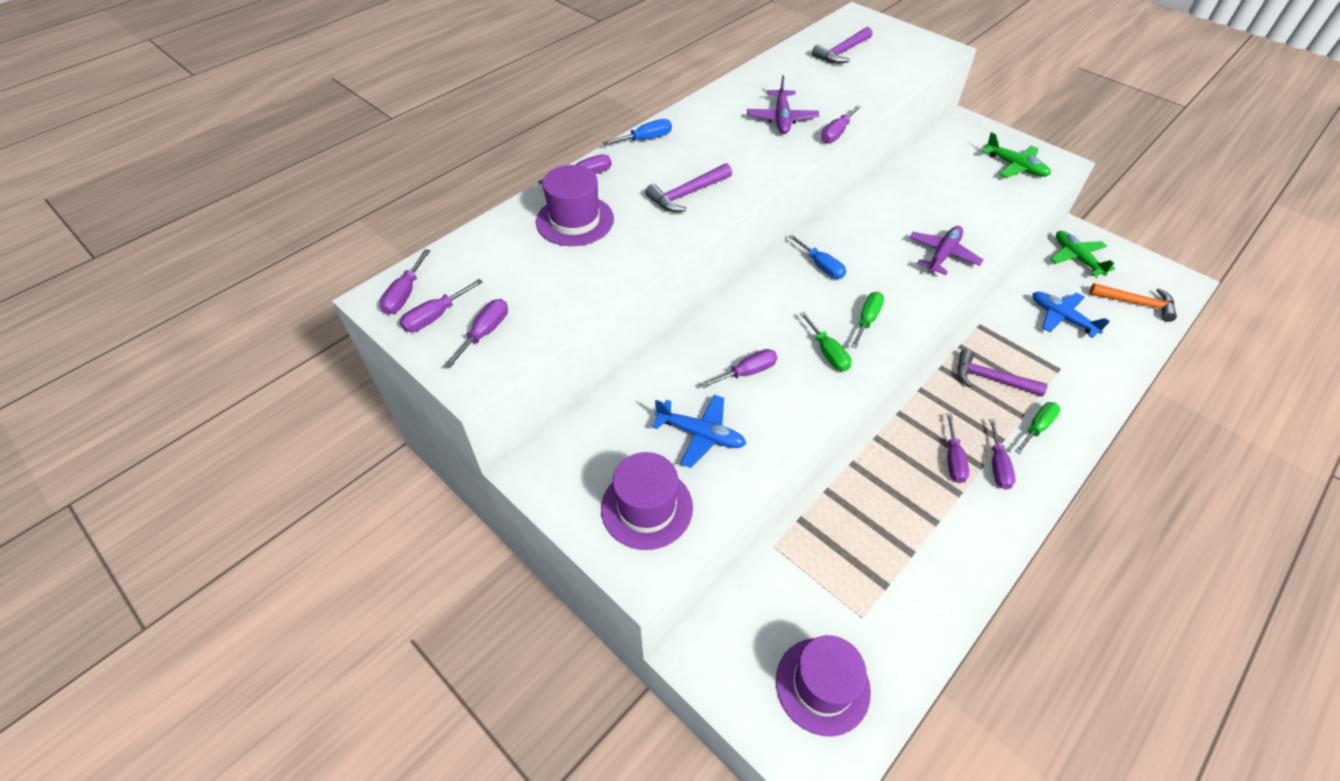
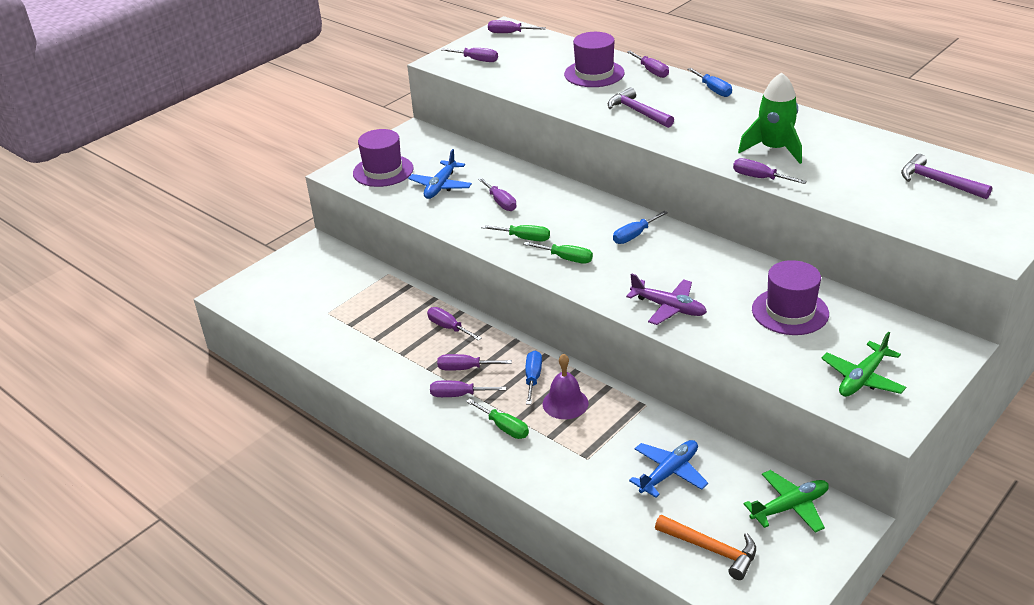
camera: 90 degrees right, 15 degrees down
purple screwdriver [400,279,483,332] -> purple screwdriver moved to [427,307,481,341]
purple plane [747,75,819,134] -> green rocket [738,73,802,164]
purple hat [776,635,871,737] -> purple hat moved to [752,260,829,335]
green screwdriver [800,312,851,371] -> green screwdriver turned 135 degrees counterclockwise [481,225,550,242]
purple hammer [958,349,1048,397] -> purple bell [543,354,588,419]
orange hammer [1089,283,1177,322] -> orange hammer turned 75 degrees counterclockwise [655,515,756,580]
none -> blue screwdriver [525,351,542,405]

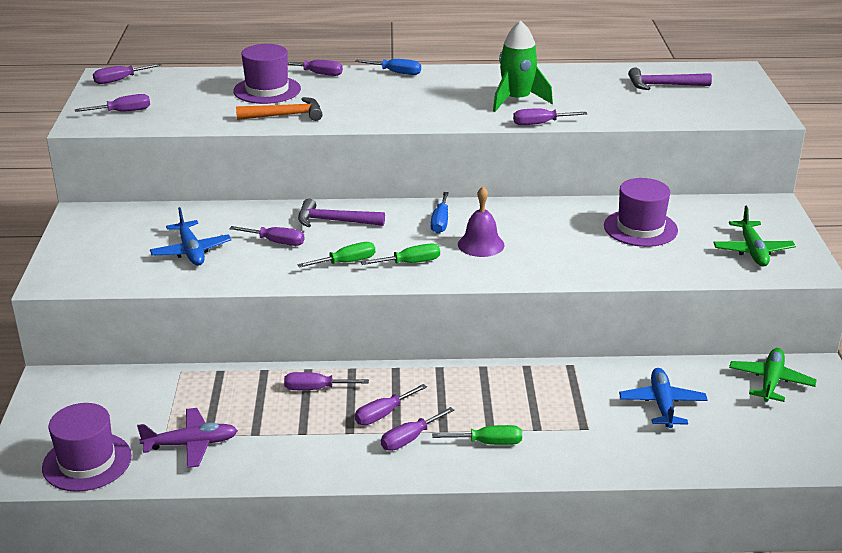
camera: 45 degrees left, 5 degrees down
purple hat [353,129,414,187] -> purple hat moved to [42,403,132,492]
blue screwdriver [525,351,542,405] -> none
purple bell [543,354,588,419] -> purple bell moved to [458,186,504,257]
purple hammer [608,87,674,128] -> purple hammer moved to [298,198,385,227]
purple plane [626,273,707,325] -> purple plane moved to [137,408,238,468]
orange hammer [655,515,756,580] -> orange hammer moved to [236,97,323,121]

